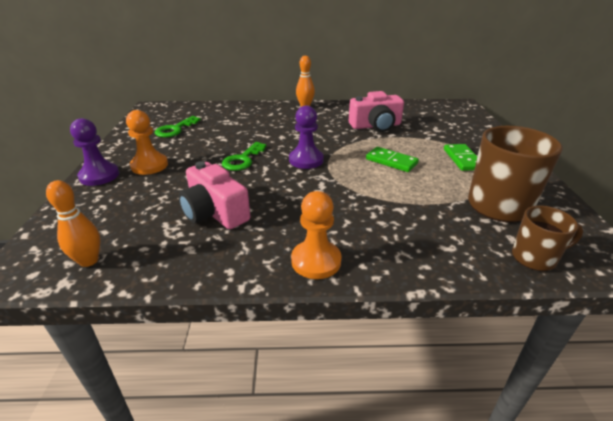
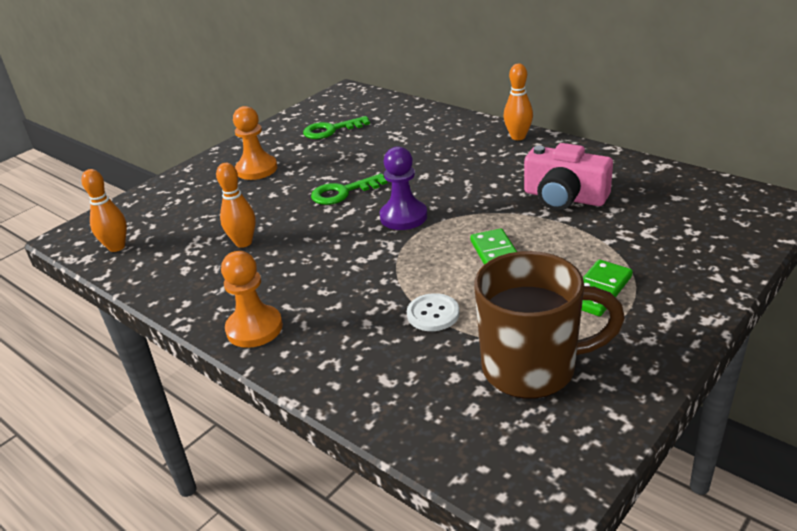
camera: 45 degrees right, 0 degrees up
purple pawn [70,118,119,186] -> none
pink camera [178,161,250,229] -> orange bowling pin [216,163,256,248]
brown mug [512,206,583,271] -> none
none -> white button [407,293,459,331]

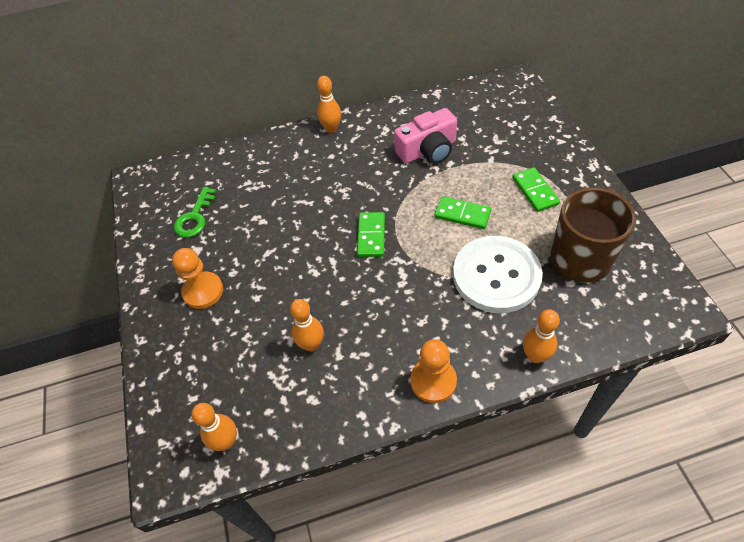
camera: 55 degrees left, 20 degrees up
green key [311,174,387,205] -> none
purple pawn [380,146,427,230] -> green domino [357,212,385,257]
white button [407,293,459,331] -> white button [453,236,543,313], size x2.27
none -> orange bowling pin [523,309,560,363]

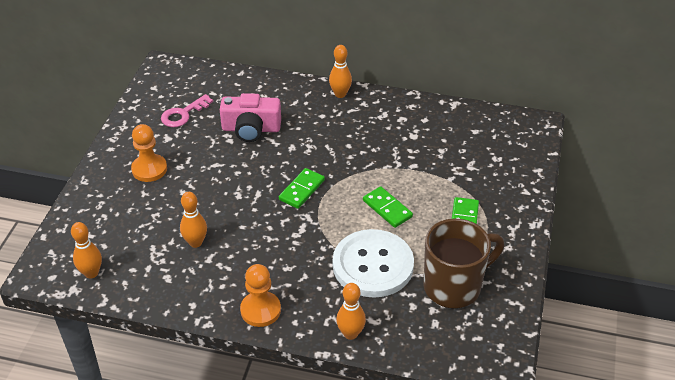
camera: 25 degrees right, 10 degrees down
green key [174,187,216,237] -> pink key [161,94,213,127]
pink camera [394,108,457,164] -> pink camera moved to [220,93,281,142]

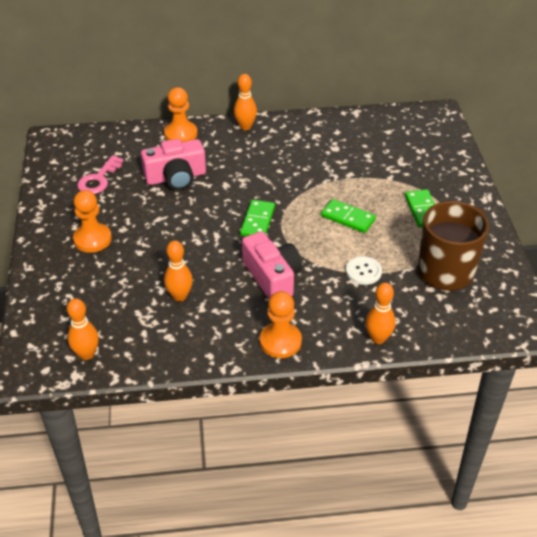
camera: 20 degrees left, 0 degrees up
white button [333,229,414,298] -> white button [346,256,382,285], size x0.44
none -> orange pawn [164,87,197,142]
none -> pink camera [242,231,302,299]

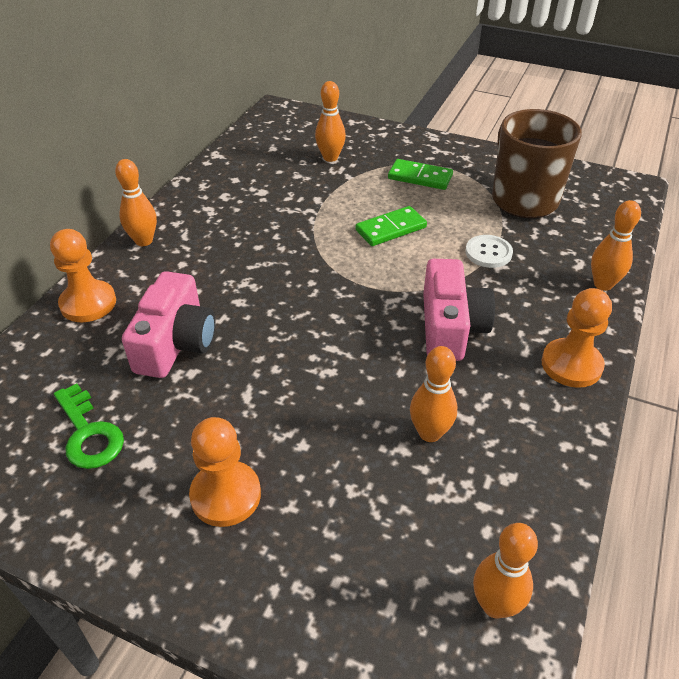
camera: 60 degrees left, 0 degrees up
pink key [77,155,124,194] -> green key [54,384,124,469]
green domino [240,200,275,236] -> none
pink camera [242,231,302,299] -> pink camera turned 90 degrees clockwise [423,259,495,361]
none -> orange bowling pin [315,81,346,162]

